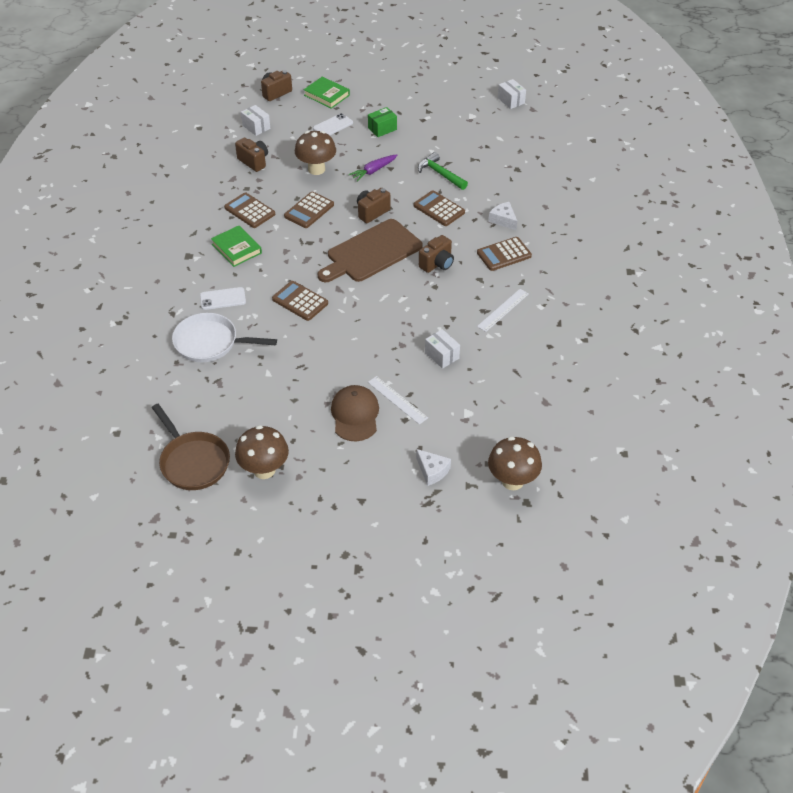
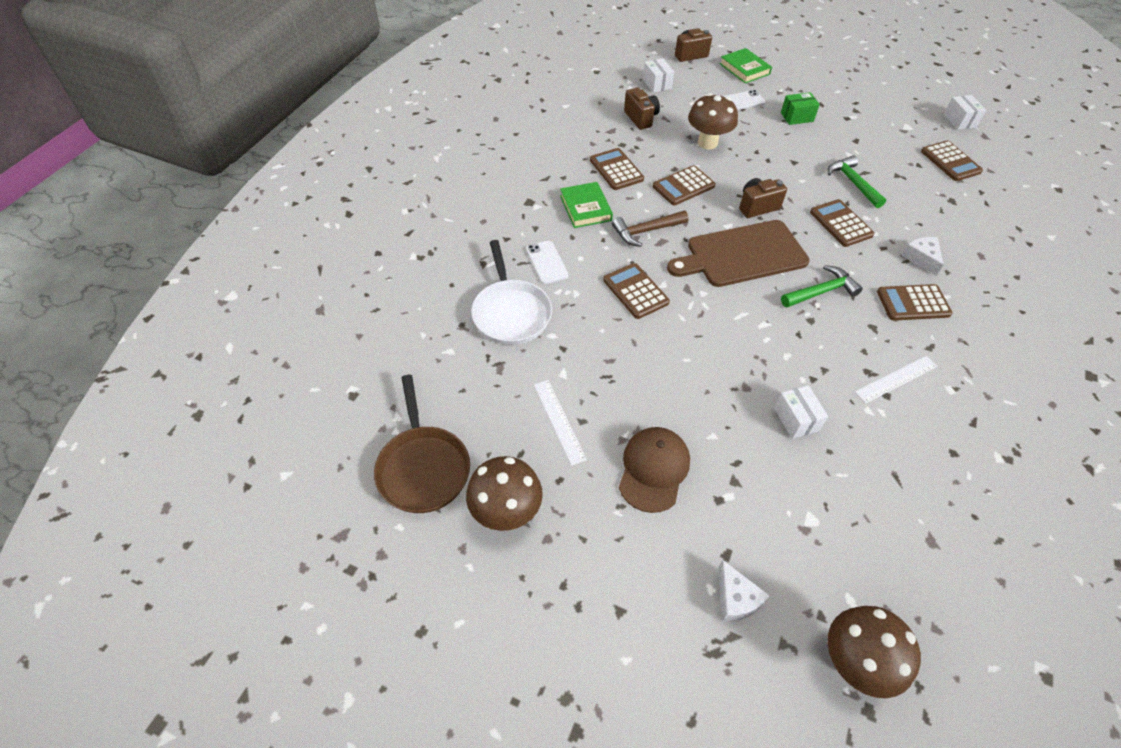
camera: 20 degrees right, 5 degrees up
white pan [172,313,277,362] -> white pan turned 135 degrees counterclockwise [471,240,552,345]
white phone [200,287,246,310] -> white phone turned 60 degrees clockwise [526,241,569,284]
purple carrot [349,155,398,182] -> none
white ruler [368,376,428,425] -> white ruler moved to [534,380,587,466]
brown camera [419,235,454,273] -> green hammer [781,265,863,308]
none -> brown hammer [612,211,688,247]
none -> brown calculator [921,140,983,181]

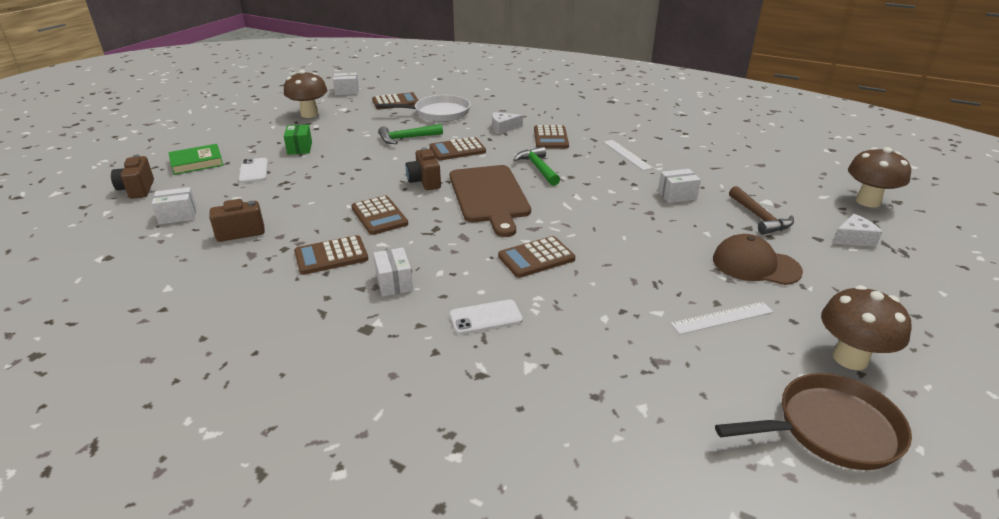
camera: 85 degrees left, 20 degrees down
white pan [471,240,552,345] -> white pan moved to [377,95,471,122]
green book [560,182,613,228] -> white box [373,248,413,296]
brown hammer [612,211,688,247] -> brown hammer moved to [729,186,794,235]
brown mushroom [688,93,738,149] -> brown mushroom moved to [284,70,328,118]

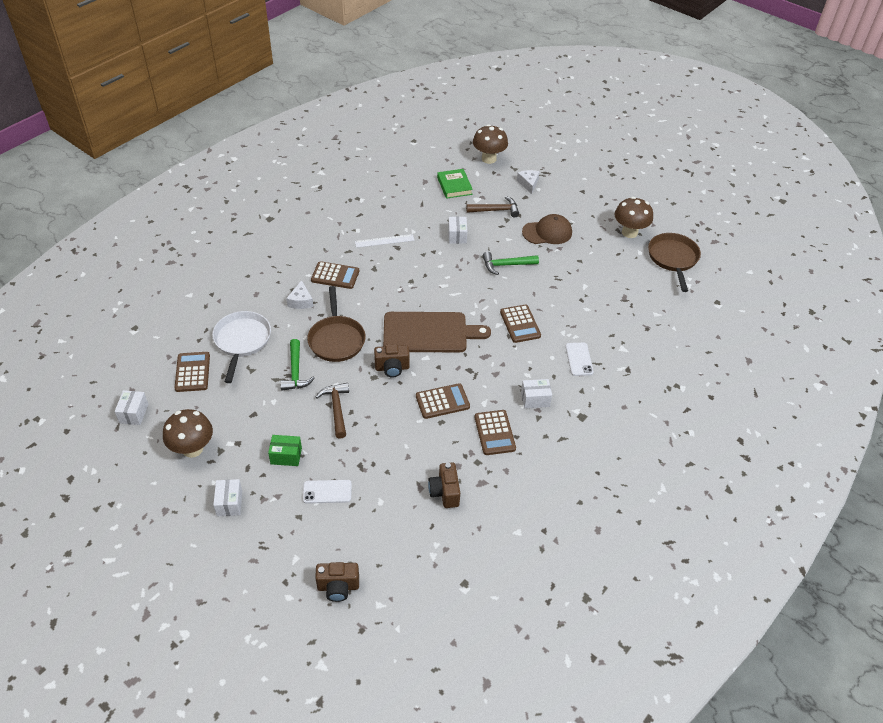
camera: 80 degrees left, 15 degrees up
white box [152,187,197,225] -> white box moved to [213,479,242,516]
green book [168,144,224,175] -> green book moved to [437,169,473,199]
brown calculator [430,137,486,160] -> brown pan [307,286,366,362]
green hammer [513,147,560,186] -> green hammer moved to [483,252,539,275]
white ruler [670,302,774,334] -> none
brown cap [713,234,803,285] -> brown cap turned 135 degrees counterclockwise [522,214,572,244]
none -> brown hammer [316,383,349,439]

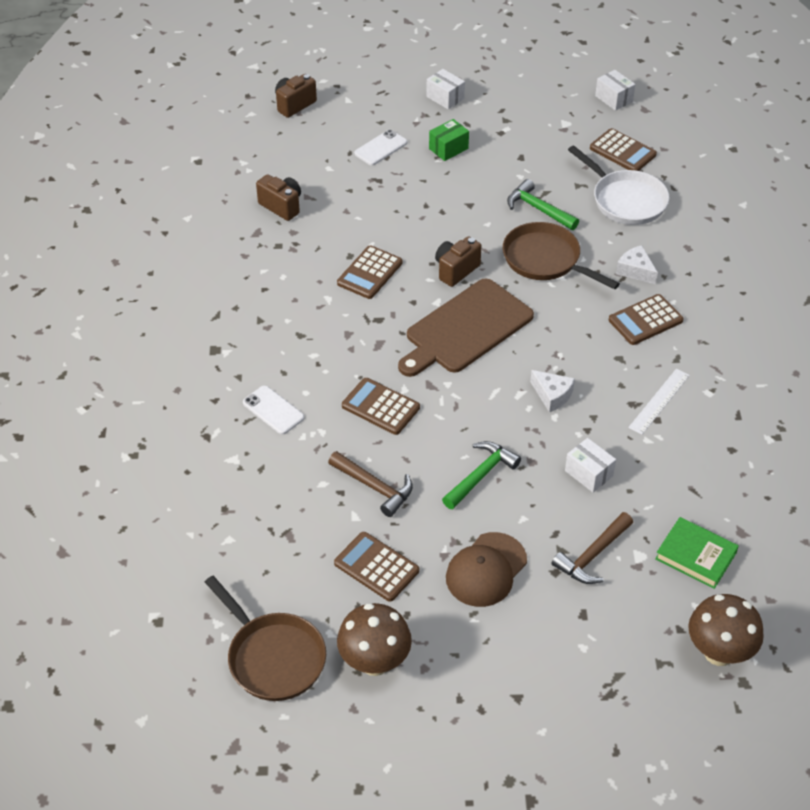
camera: 140 degrees right, 0 degrees up
brown mushroom [163,409,213,458] -> none
brown hammer [316,383,349,439] -> brown hammer moved to [328,451,413,517]
brown calculator [474,410,516,455] -> brown calculator moved to [334,532,419,602]
white cheese [517,170,540,194] -> white cheese moved to [530,370,575,412]
white box [521,379,552,408] -> none

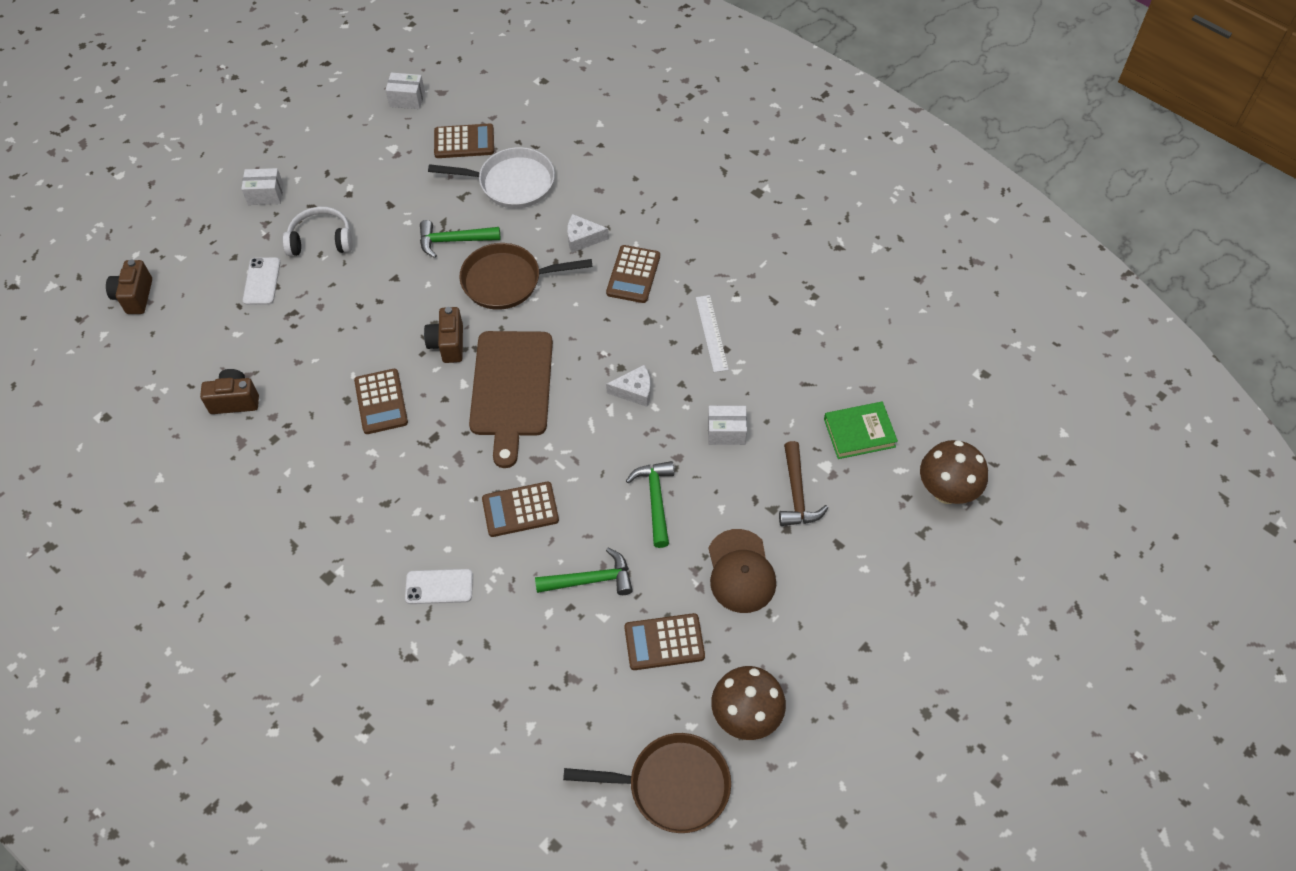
camera: 45 degrees left, 10 degrees up
brown hammer [328,451,413,517] -> green hammer [535,548,633,595]
green box [429,119,469,161] -> white headphones [283,207,353,256]

